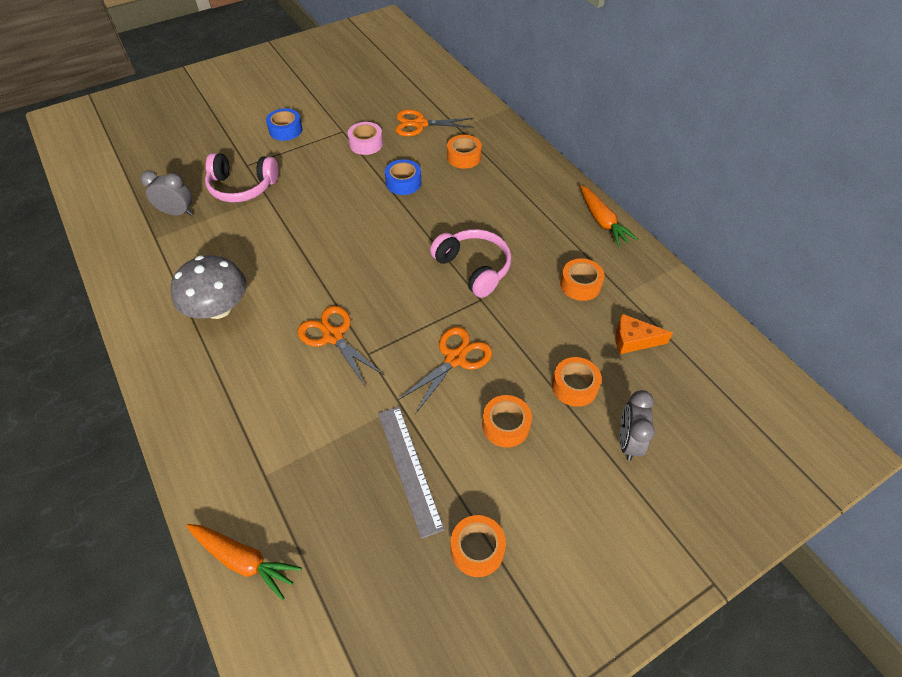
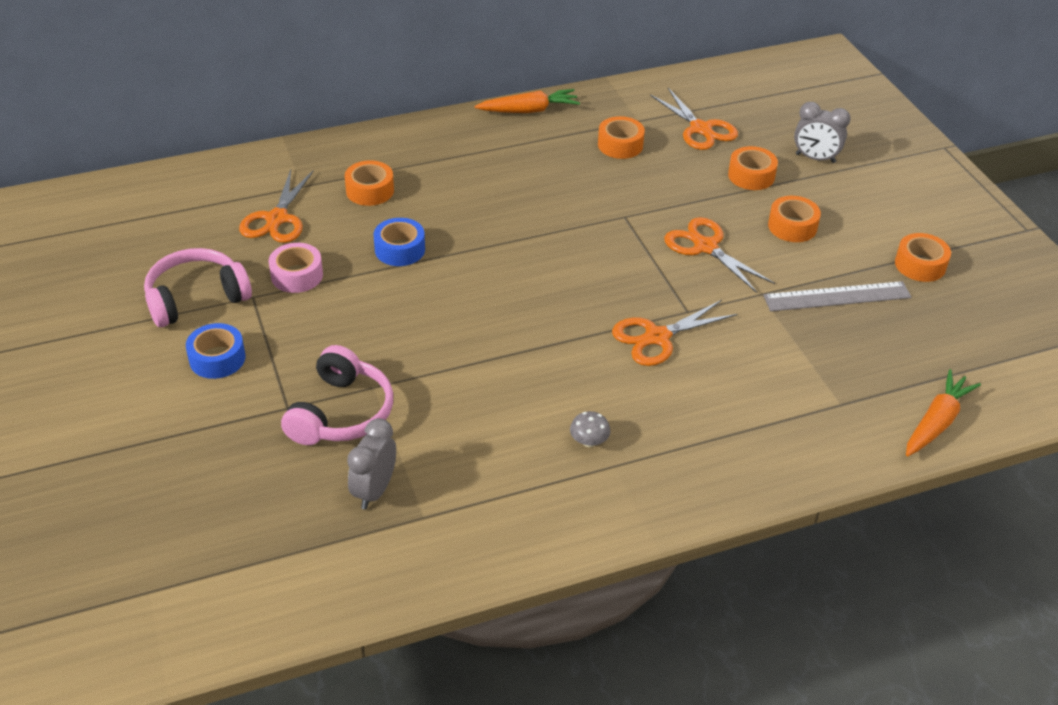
camera: 80 degrees left, 10 degrees down
grey mushroom [171,255,247,319] -> grey mushroom [570,411,610,447], size x0.41
pink headphones [430,229,512,298] -> pink headphones moved to [144,248,252,327]
orange cheese [615,314,673,354] -> orange scissors [650,88,738,150]

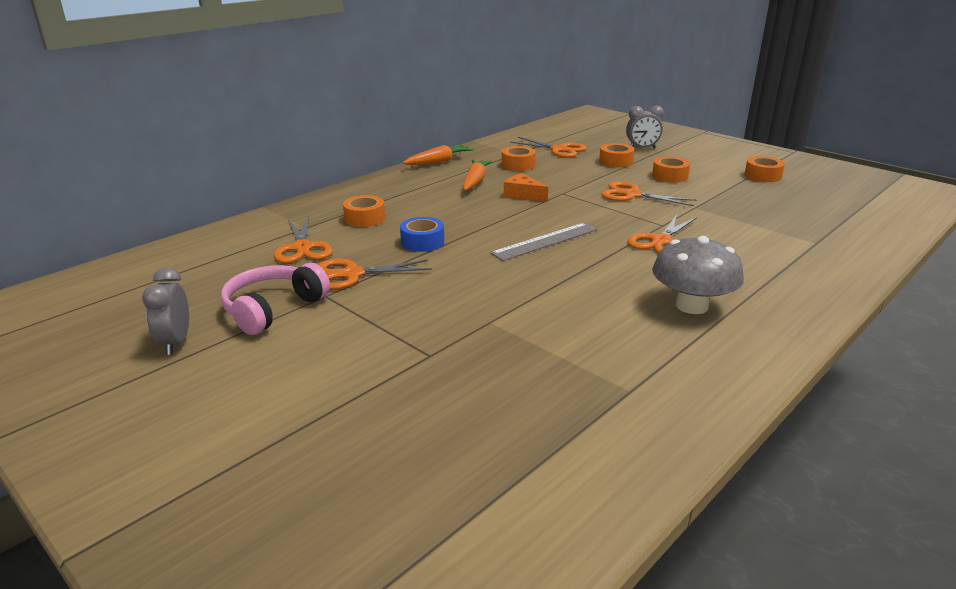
camera: 25 degrees left, 15 degrees down
blue tape [186,323,245,379] -> none
pink tape [268,243,323,293] -> orange scissors [318,259,432,290]
pink headphones [281,345,393,445] -> none
grey clock [347,418,396,510] -> grey clock moved to [142,267,189,355]
grey mushroom [570,411,610,447] -> grey mushroom [652,236,744,314], size x2.43
grey ruler [763,281,911,311] -> grey ruler moved to [490,223,597,261]
orange carrot [906,369,981,456] -> orange carrot moved to [463,160,492,191]
none -> orange cheese [504,173,548,202]

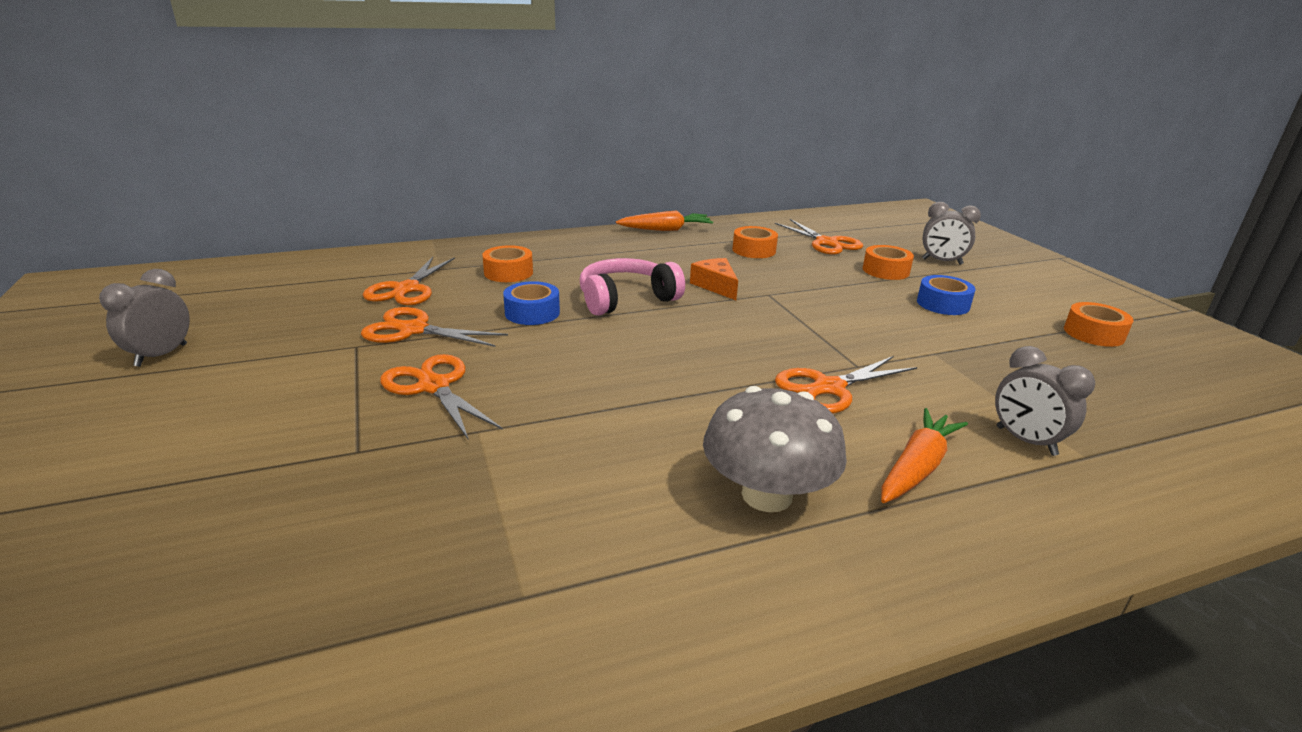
camera: 25 degrees right, 0 degrees up
pink headphones [221,263,330,335] -> pink headphones moved to [580,258,685,316]
orange carrot [463,160,492,191] -> orange carrot moved to [881,408,968,503]
grey ruler [490,223,597,261] -> none
orange scissors [601,181,697,206] -> orange scissors moved to [380,354,503,440]
orange tape [652,156,690,183] -> blue tape [917,275,976,315]
none -> grey clock [995,346,1095,456]

